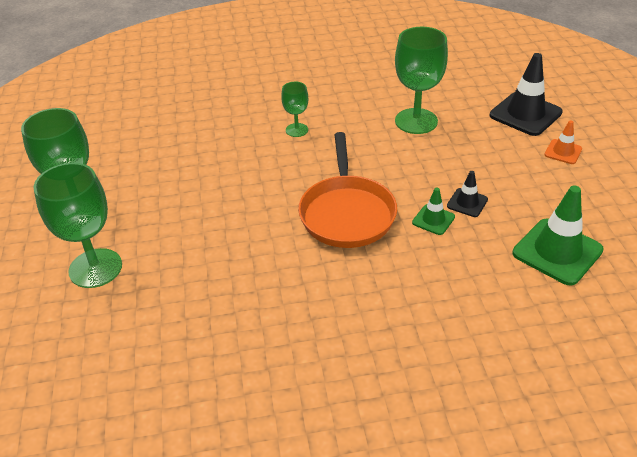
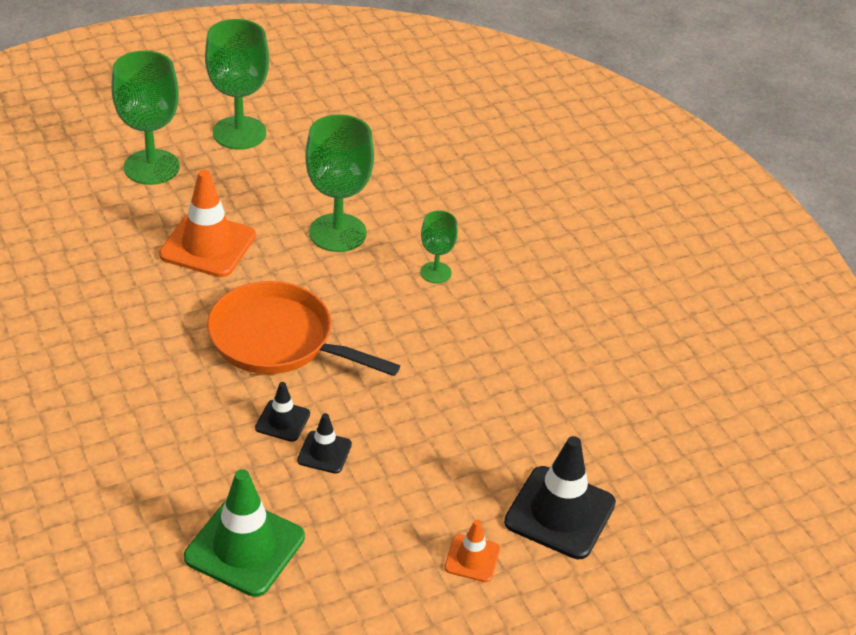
camera: 70 degrees right, 0 degrees up
orange pan [298,132,397,248] -> orange pan turned 45 degrees clockwise [207,281,400,376]
green goblet [395,27,448,134] -> green goblet moved to [305,114,374,252]
green traffic cone [412,188,455,235] -> black traffic cone [255,382,310,442]
none -> orange traffic cone [159,170,256,277]

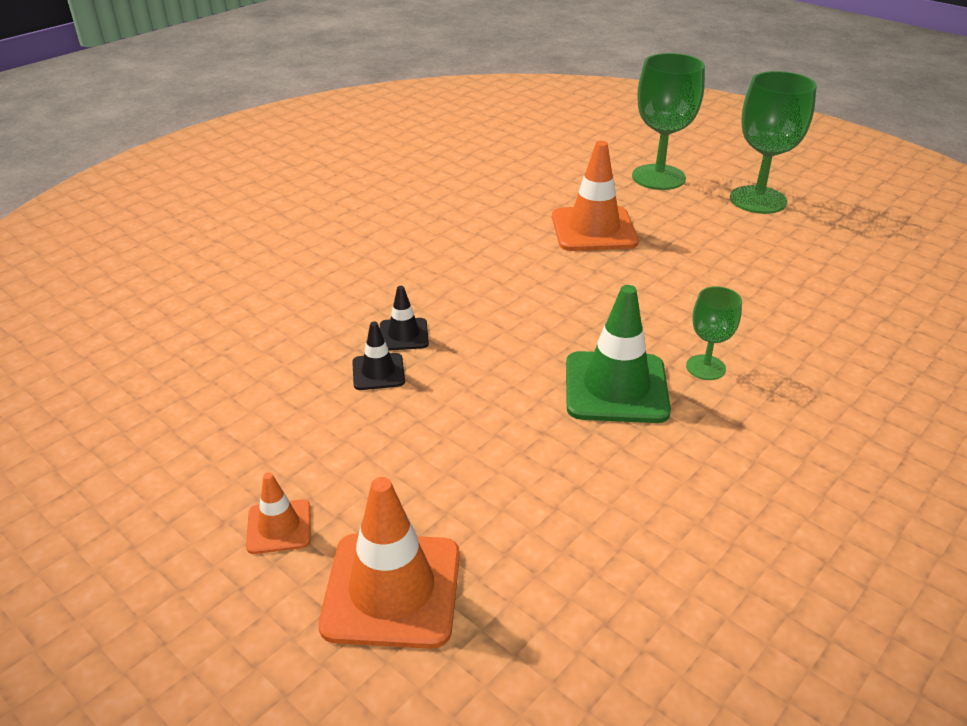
camera: 70 degrees right, 5 degrees down
green traffic cone [184,469,305,597] -> green traffic cone moved to [566,285,671,423]
orange pan [207,281,400,376] -> none
green goblet [305,114,374,252] -> none
black traffic cone [504,436,616,559] -> orange traffic cone [318,477,460,649]

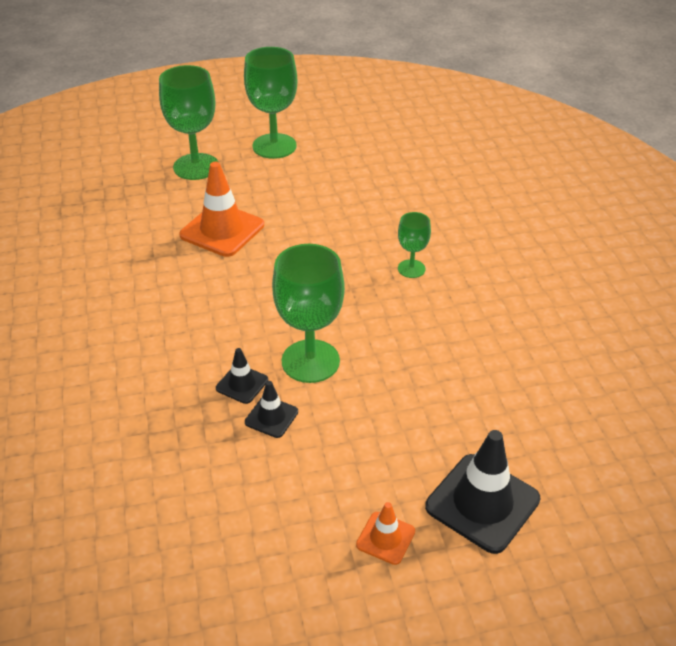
camera: 55 degrees left, 5 degrees up
orange traffic cone [318,477,460,649] -> black traffic cone [425,430,540,554]
green traffic cone [566,285,671,423] -> none
none -> green goblet [272,244,345,383]

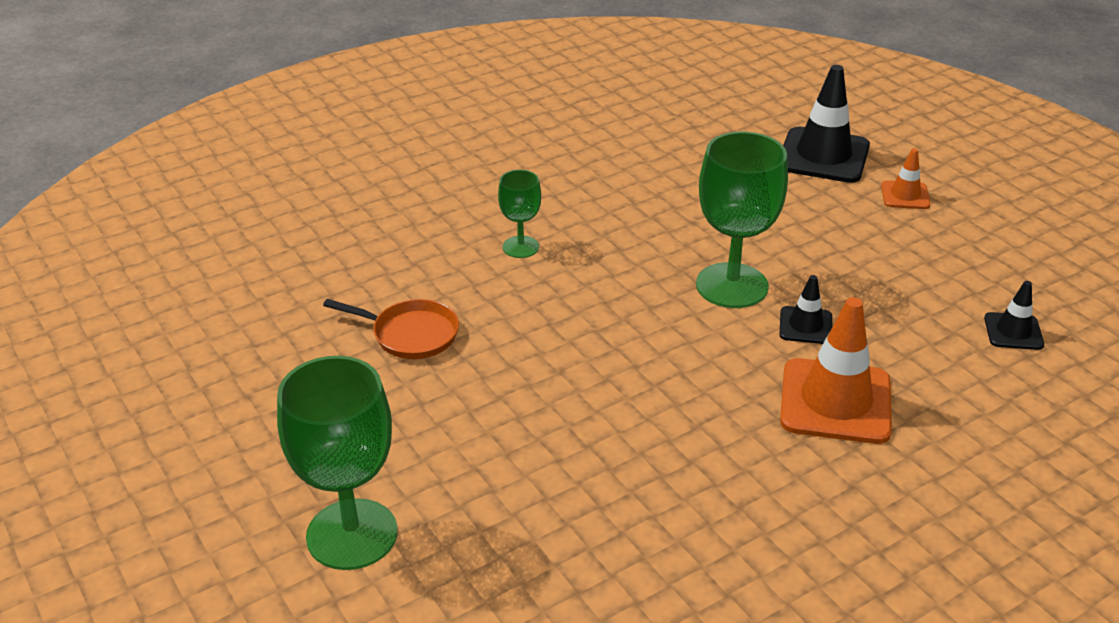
camera: 110 degrees left, 5 degrees down
orange traffic cone [180,162,264,257] -> orange traffic cone moved to [780,297,892,444]
green goblet [244,47,297,159] -> none
black traffic cone [245,381,298,438] -> black traffic cone moved to [984,281,1044,350]
none -> orange pan [323,299,459,359]

